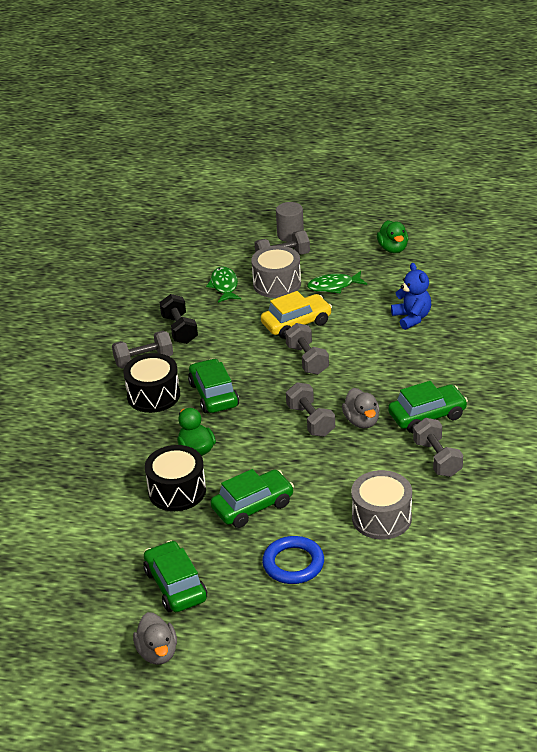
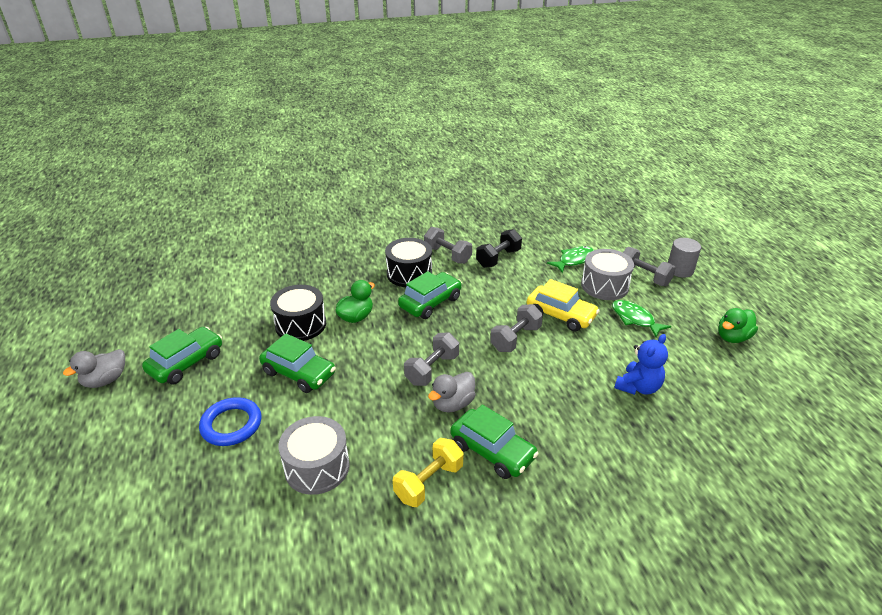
camera: 60 degrees right, 0 degrees up
grey dumbbell [413,418,463,477] -> yellow dumbbell [393,438,464,507]

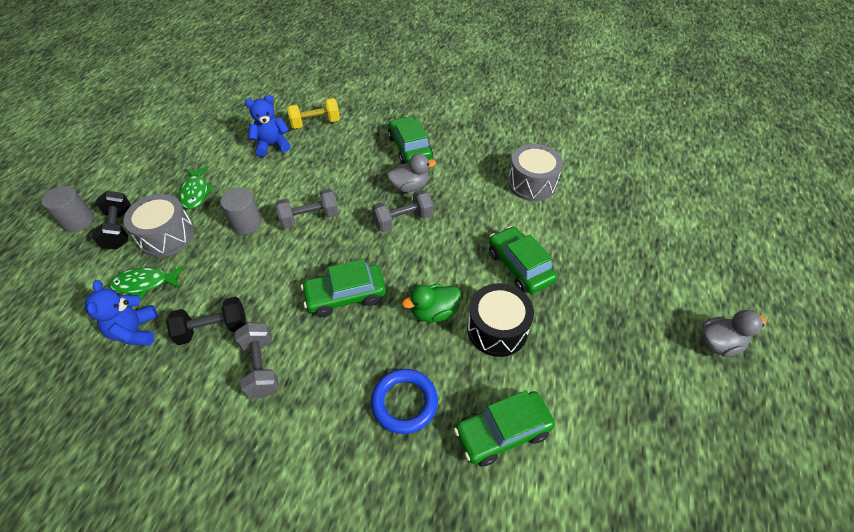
camera: 150 degrees left, 15 degrees up
green car [142,327,222,385] -> green car moved to [454,390,555,466]
blue ring [199,397,262,446] -> blue ring moved to [371,369,438,434]
black drum [385,238,432,287] -> none
yellow dumbbell [393,438,464,507] -> yellow dumbbell moved to [287,98,340,129]
yellow car [527,279,600,332] -> grey cylinder [220,188,262,234]
grey dumbbell [623,247,676,286] -> black dumbbell [92,191,131,249]
green duck [718,308,758,343] -> none
none -> blue teddy bear [85,280,158,346]

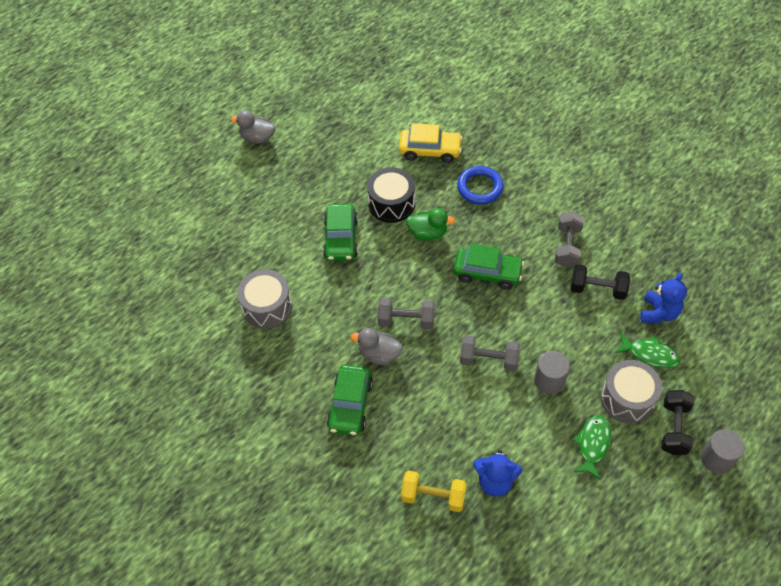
camera: 150 degrees left, 5 degrees up
green car [454,390,555,466] -> yellow car [399,123,462,163]

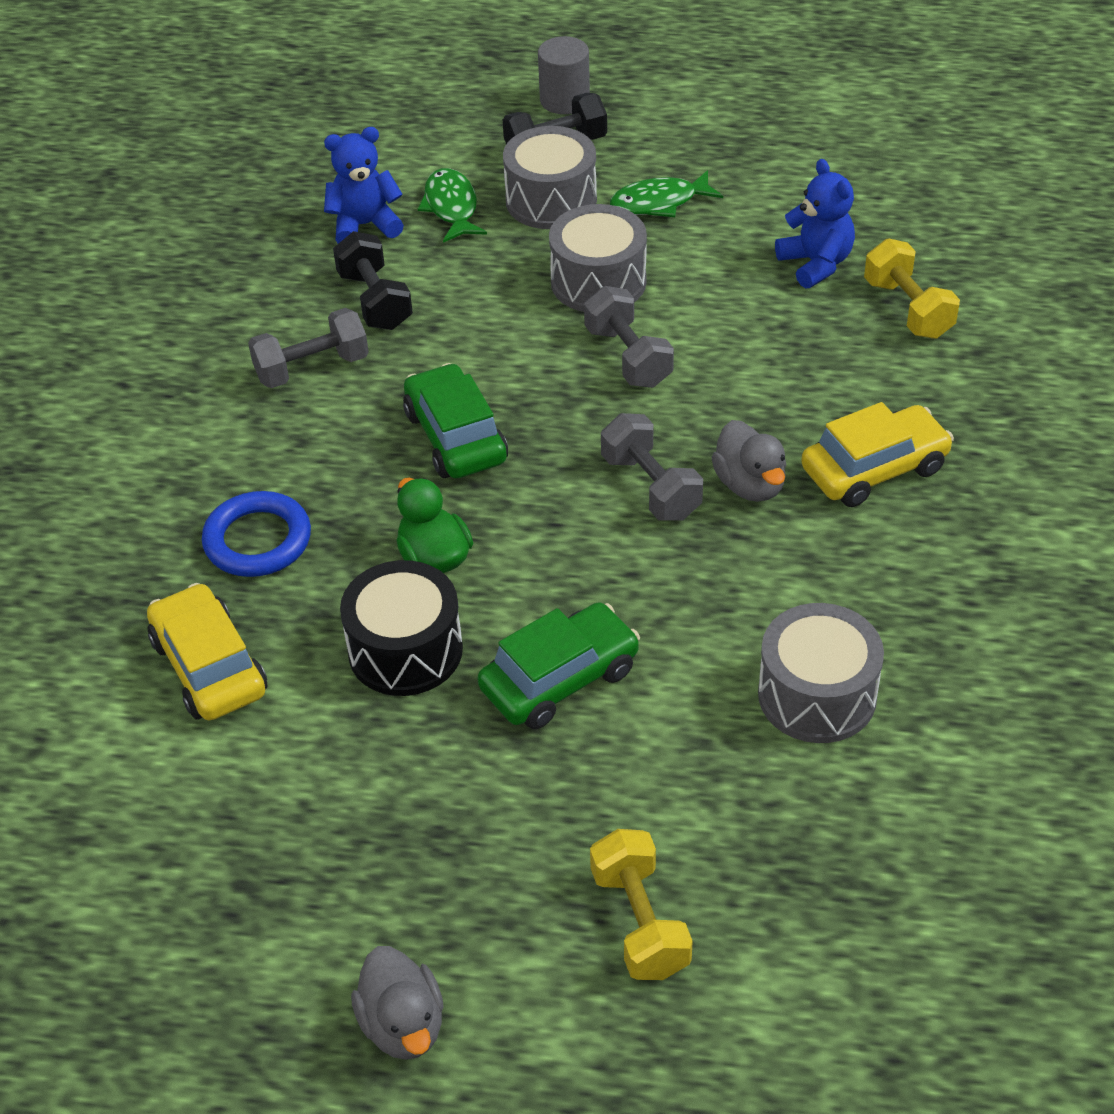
camera: 125 degrees left, 10 degrees down
green car [327,365,373,436] -> yellow car [801,402,954,507]
grey cylinder [534,351,570,394] -> grey drum [549,204,647,312]
none -> yellow dumbbell [590,829,693,980]

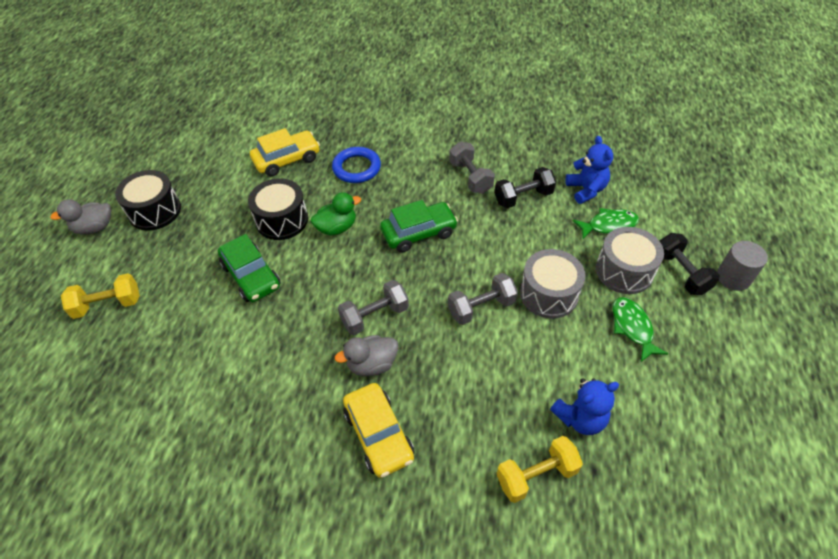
camera: 90 degrees right, 5 degrees up
grey drum [758,603,884,743] -> none
none -> black drum [115,170,181,231]

